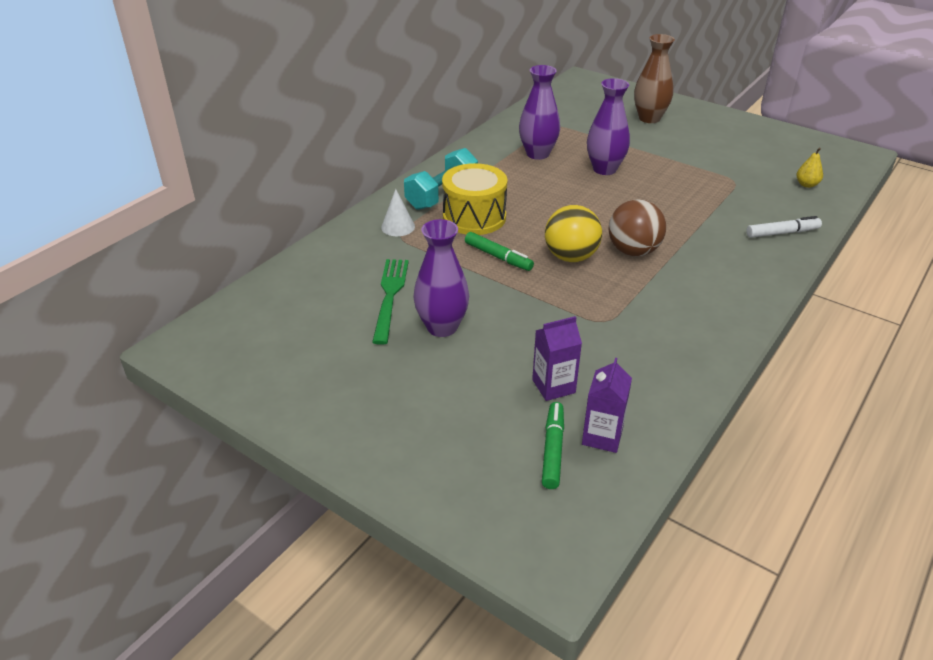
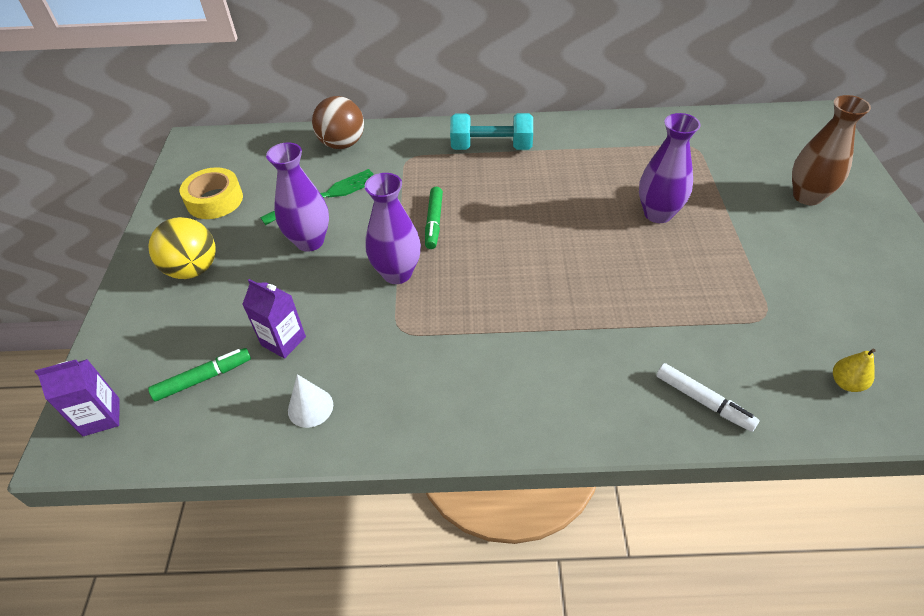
camera: 55 degrees right, 10 degrees up
white cone [381,189,415,236] -> white cone moved to [288,374,333,428]
yellow drum [442,163,507,235] -> none
purple vase [519,65,560,160] -> purple vase moved to [365,173,421,284]
yellow ball [545,205,602,262] -> yellow ball moved to [148,217,216,279]
purple carton [582,358,632,453] -> purple carton moved to [35,359,119,436]
brown ball [608,199,666,256] -> brown ball moved to [312,96,364,149]
none -> yellow tape [180,167,243,219]

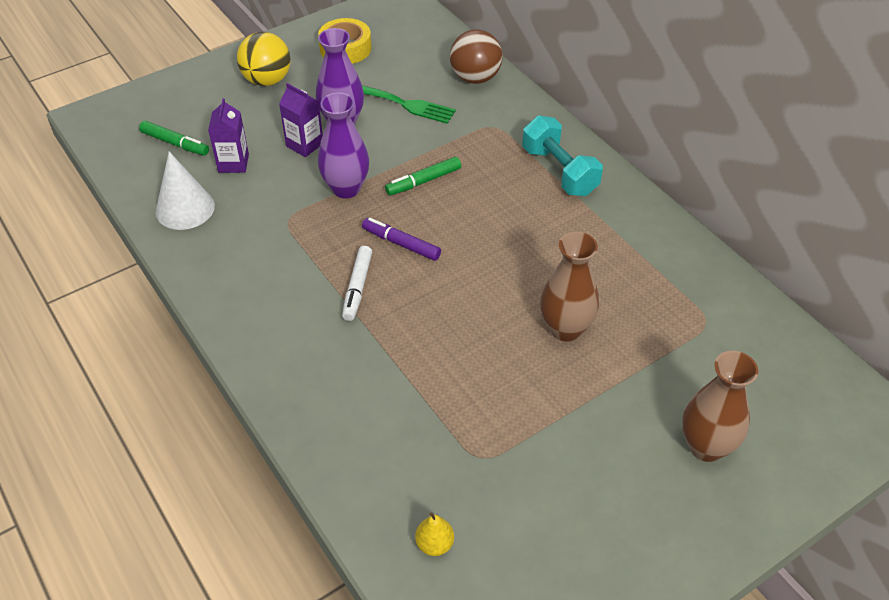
camera: 55 degrees right, 0 degrees up
purple carton [35,359,119,436] -> purple carton moved to [279,83,323,157]
white cone [288,374,333,428] -> white cone [156,151,215,230], size x1.56
purple vase [639,113,700,223] -> brown vase [540,232,599,342]
white marker [656,363,760,432] -> white marker moved to [342,246,372,321]
none -> purple marker [362,218,441,261]

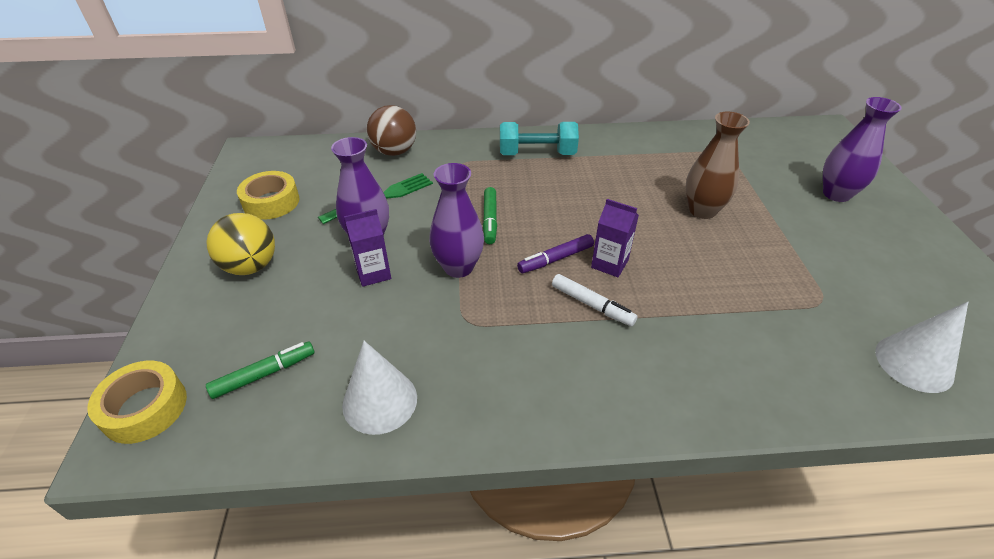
camera: 60 degrees left, 5 degrees down
purple carton [208,98,249,173] -> purple carton moved to [591,199,639,277]
yellow pear [415,512,454,556] -> white cone [875,302,968,393]
brown vase [682,351,758,462] -> purple vase [823,97,902,202]
none -> yellow tape [87,361,187,444]

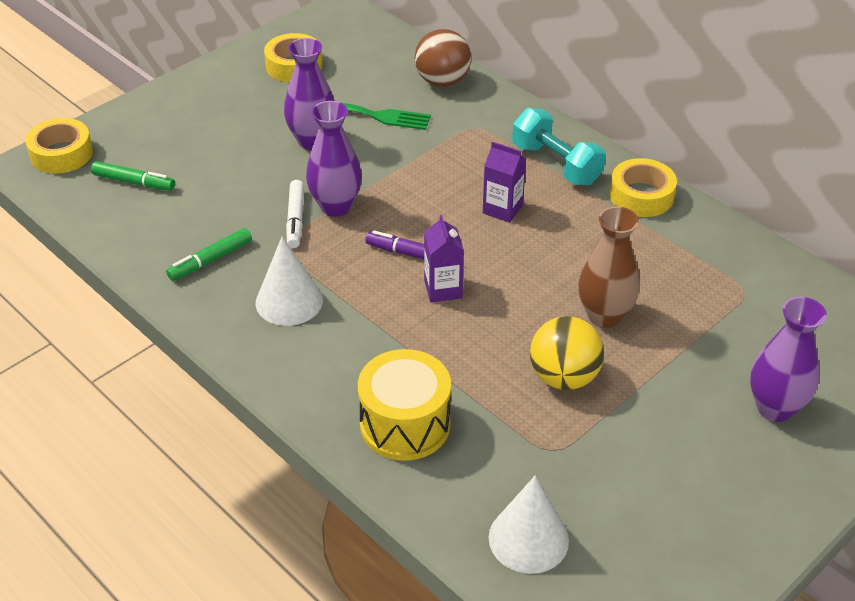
camera: 50 degrees right, 0 degrees up
yellow ball [206,213,275,275] -> yellow ball moved to [530,316,604,390]
white cone [342,341,417,435] -> white cone moved to [256,237,323,326]
purple carton [344,209,391,287] -> purple carton moved to [483,142,526,223]
green marker [483,187,497,244] -> green marker moved to [166,228,252,281]
white marker [552,274,638,327] -> white marker moved to [286,180,304,248]
none -> yellow drum [358,349,451,461]
none -> yellow tape [610,158,677,217]

